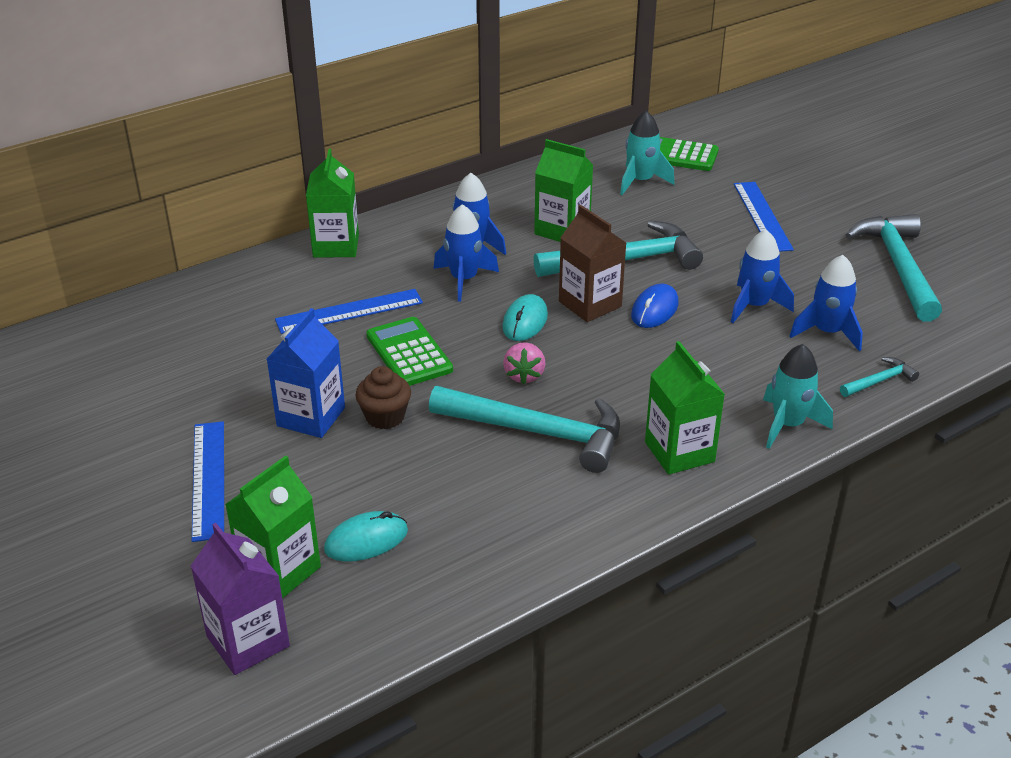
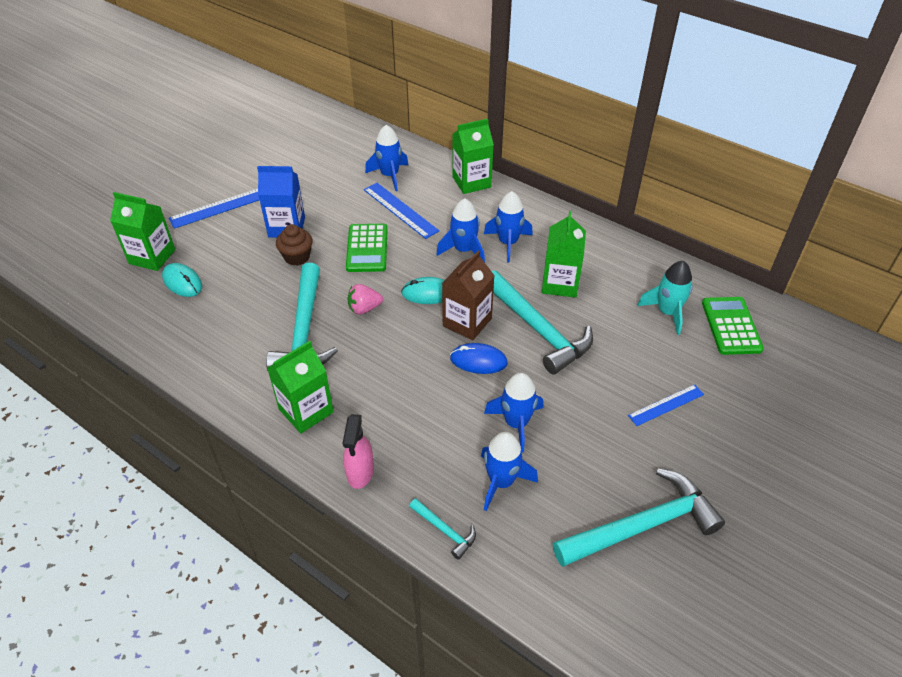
camera: 70 degrees right, 10 degrees up
purple carton [191,523,290,675] -> none
green calculator [366,317,453,386] -> green calculator turned 135 degrees clockwise [346,224,388,272]
blue ruler [734,182,794,252] -> blue ruler [628,384,704,426], size x0.66
turquoise rocket [763,344,833,449] -> pink spray bottle [343,414,374,489]
none -> blue rocket [365,125,408,191]

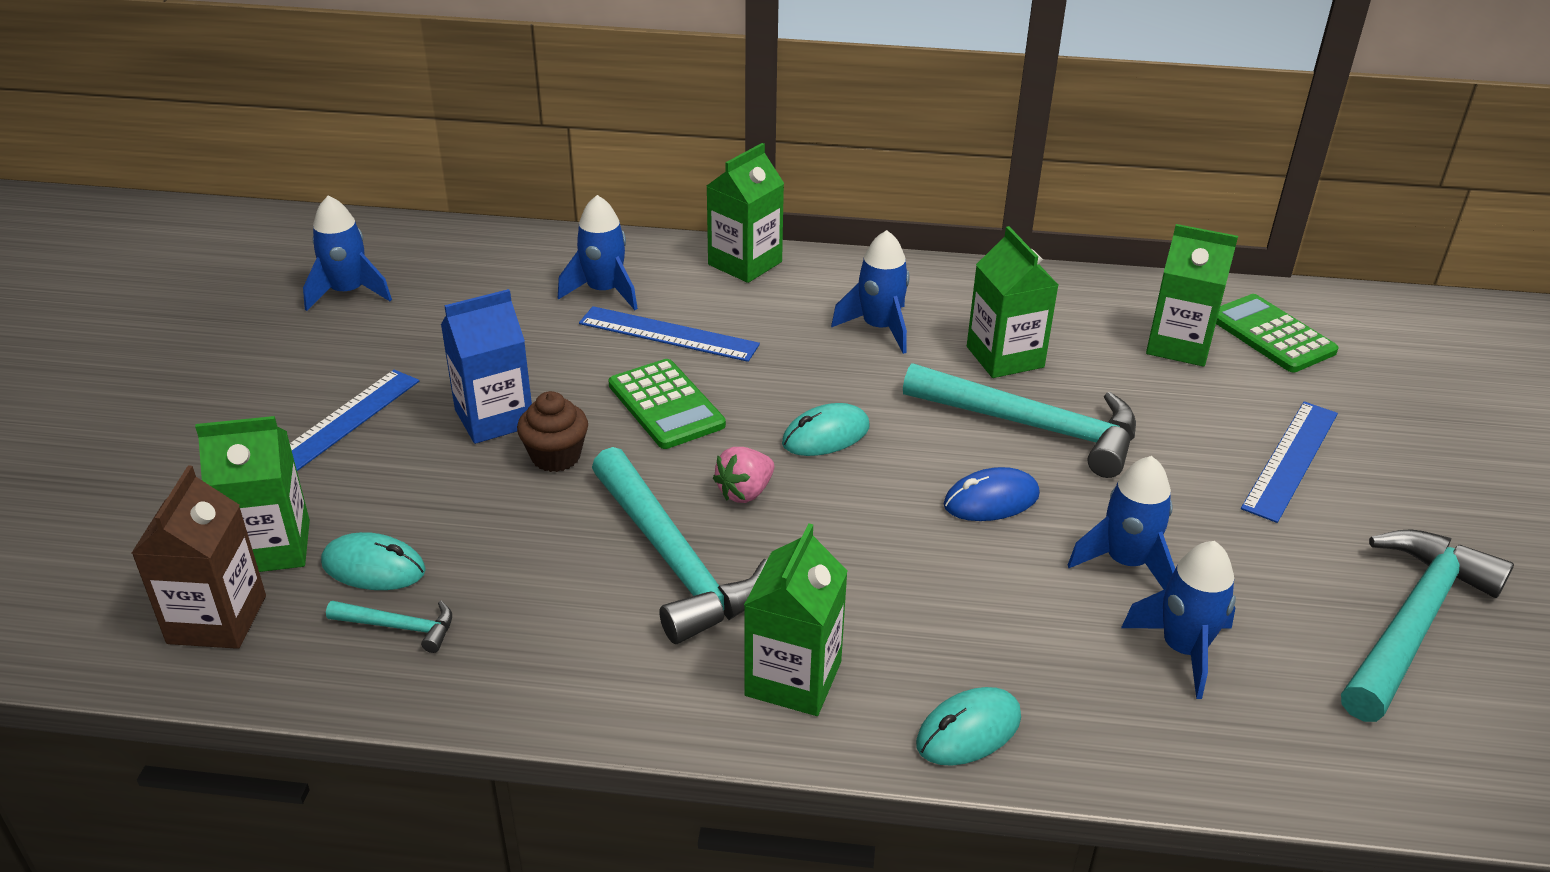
camera: 30 degrees left, 10 degrees down
pink spray bottle [343,414,374,489] -> turquoise mouse [916,687,1021,766]
turquoise hammer [409,498,476,560] -> turquoise hammer moved to [326,601,452,653]
blue rocket [436,199,485,262] -> blue rocket moved to [303,195,392,311]
brown carton [442,250,495,341] -> brown carton moved to [132,466,266,649]
blue ruler [628,384,704,426] -> blue ruler [1241,401,1338,523], size x1.51
turquoise rocket [637,261,693,335] -> green carton [1146,224,1238,367]

